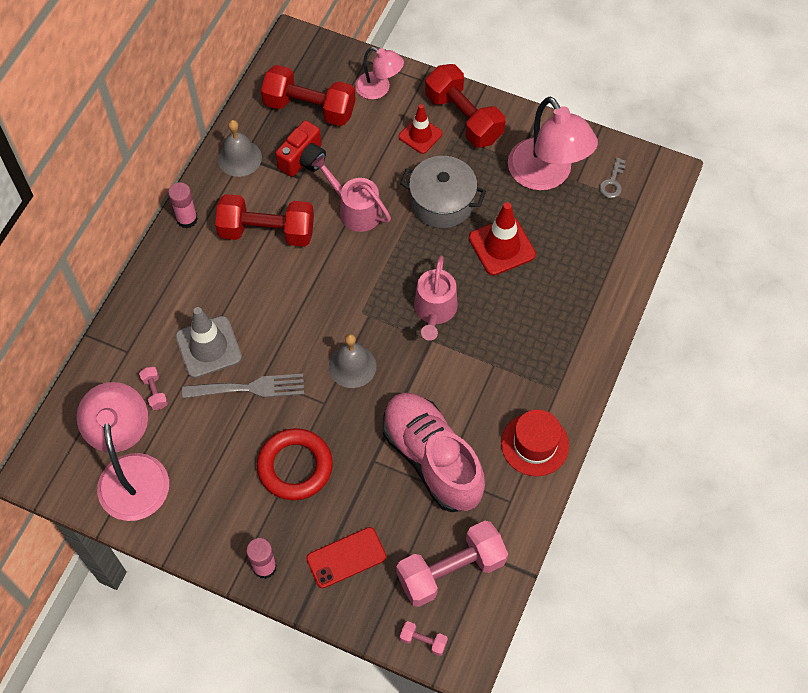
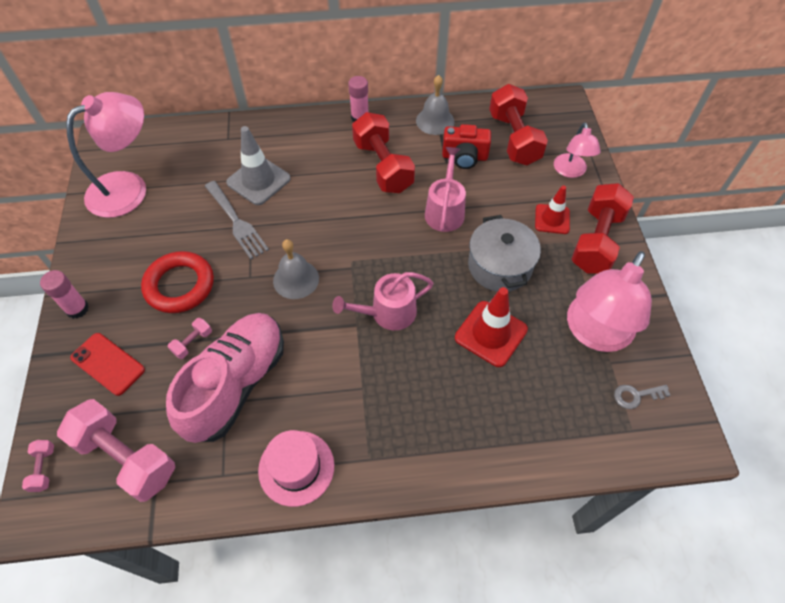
camera: 60 degrees right, 5 degrees down
pink dumbbell [139,367,168,410] -> pink dumbbell moved to [168,318,212,359]
red hat [501,409,569,476] -> pink hat [258,430,334,507]

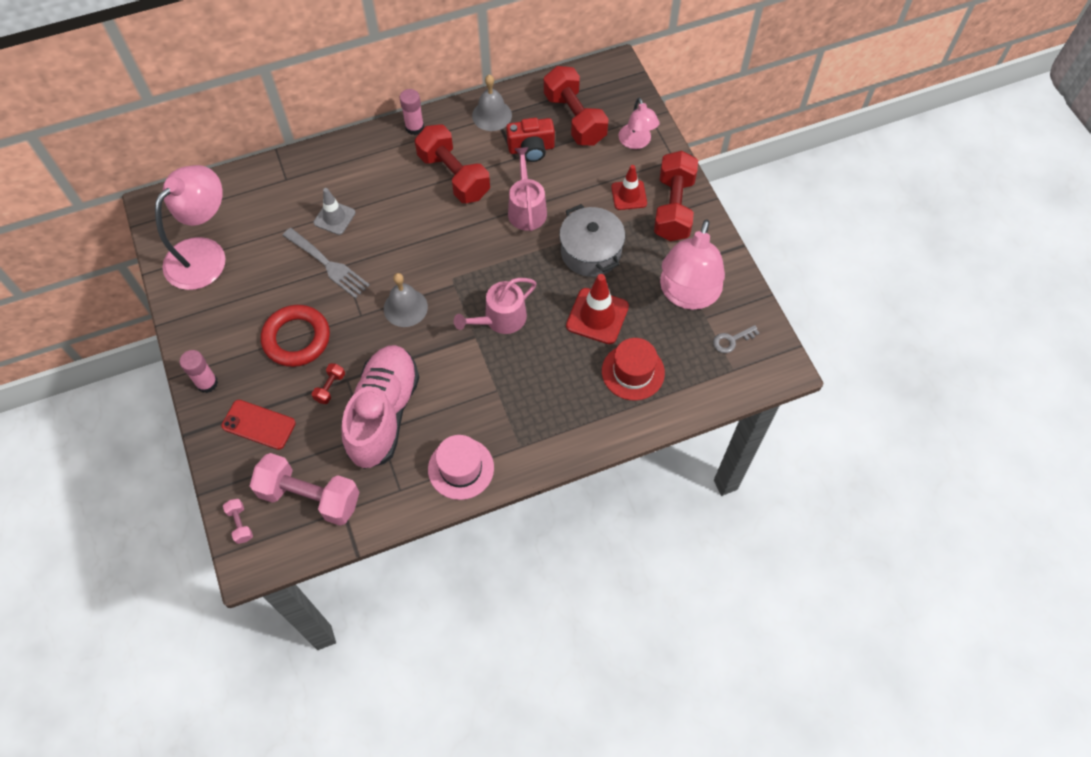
camera: 15 degrees left, 5 degrees up
pink dumbbell [168,318,212,359] -> red dumbbell [312,363,345,404]
grey traffic cone [226,126,291,205] -> grey traffic cone [314,188,355,235], size x0.66
none -> red hat [602,338,665,401]

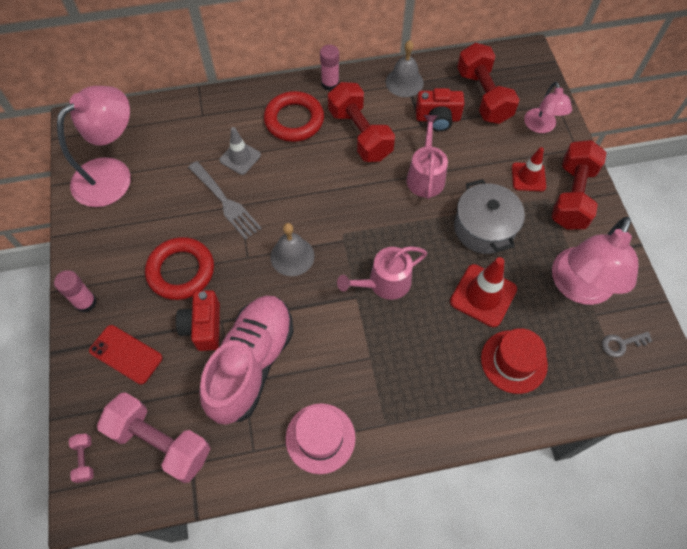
camera: 10 degrees right, 0 degrees up
red dumbbell [312,363,345,404] -> red camera [176,290,220,351]
none -> red ring [264,91,324,142]

